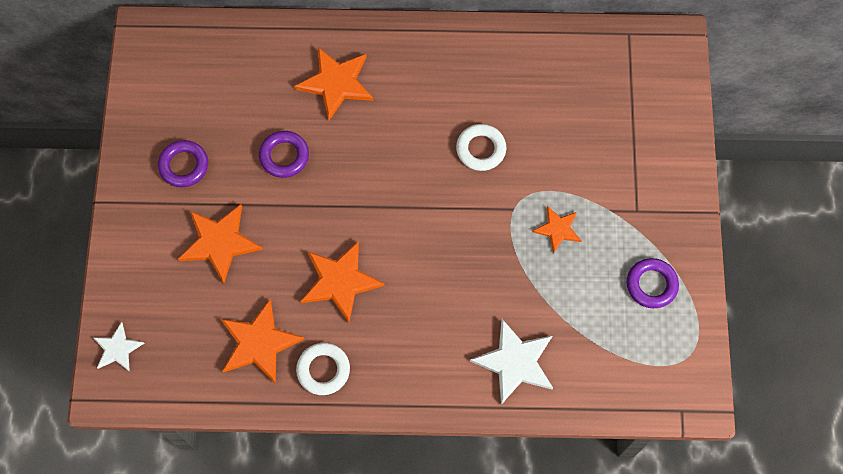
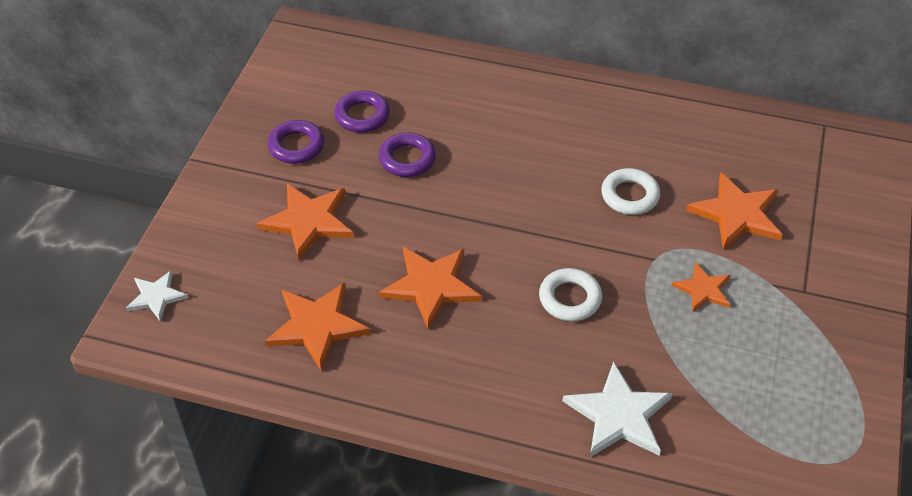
camera: 15 degrees right, 20 degrees down
orange star [294,47,373,120] -> orange star moved to [686,173,782,250]
white ring [296,343,350,395] -> white ring moved to [539,268,602,321]
purple ring [627,258,679,308] -> purple ring moved to [334,90,390,133]

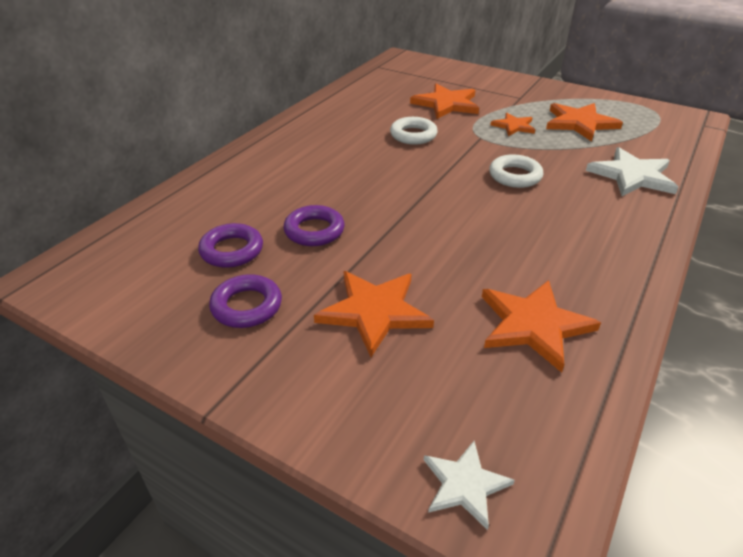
camera: 75 degrees left, 10 degrees down
orange star [379,247,482,329] -> orange star moved to [546,103,623,142]

